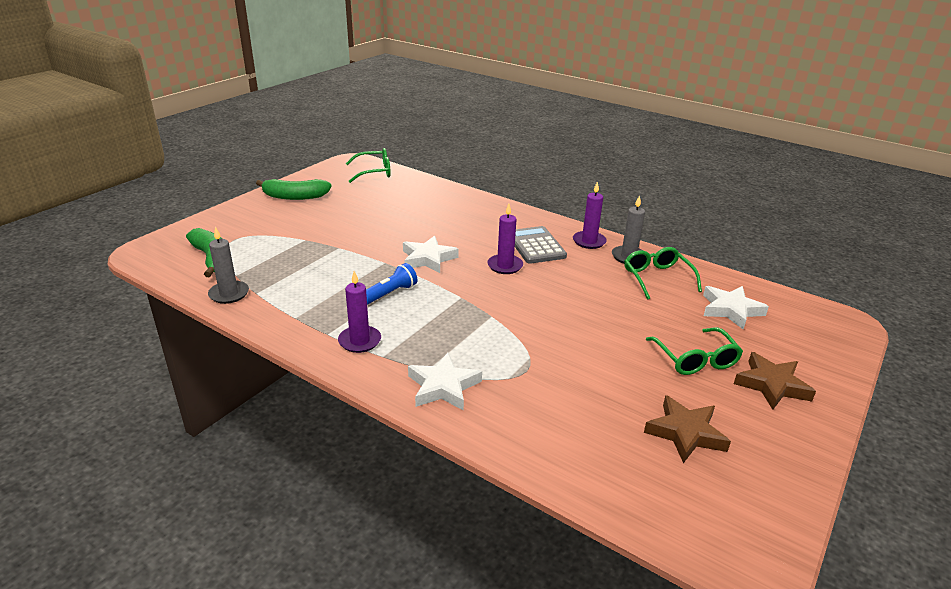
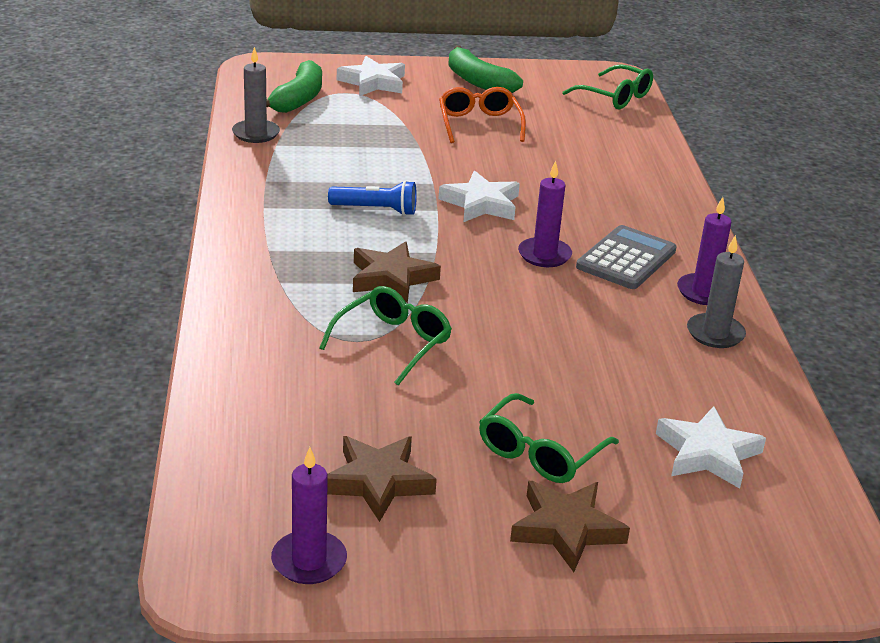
camera: 50 degrees right, 0 degrees up
purple candle [338,271,381,353] -> purple candle moved to [271,447,347,584]
white star [408,353,482,411] -> white star moved to [337,56,405,96]
green glasses [624,247,702,300] -> green glasses moved to [319,286,452,385]
none -> brown star [353,241,441,303]
none -> orange glasses [439,87,526,143]

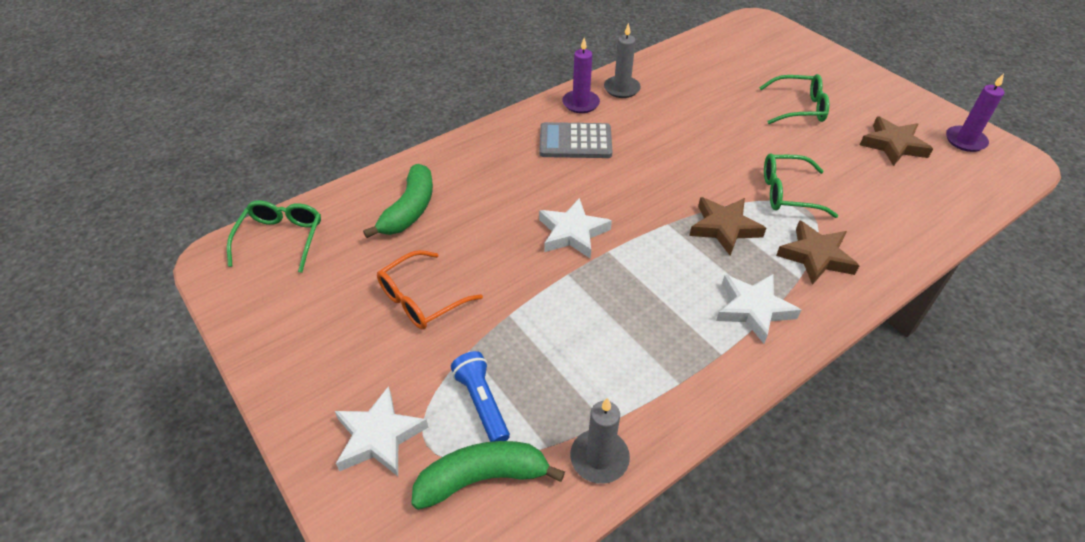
camera: 120 degrees left, 15 degrees up
blue flashlight [328,180,417,216] -> blue flashlight moved to [451,351,510,442]
green banana [448,45,523,93] -> green banana moved to [363,164,433,238]
brown star [510,481,630,572] -> brown star moved to [776,220,860,285]
purple candle [518,161,572,267] -> none
white star [656,406,766,489] -> white star moved to [716,274,801,344]

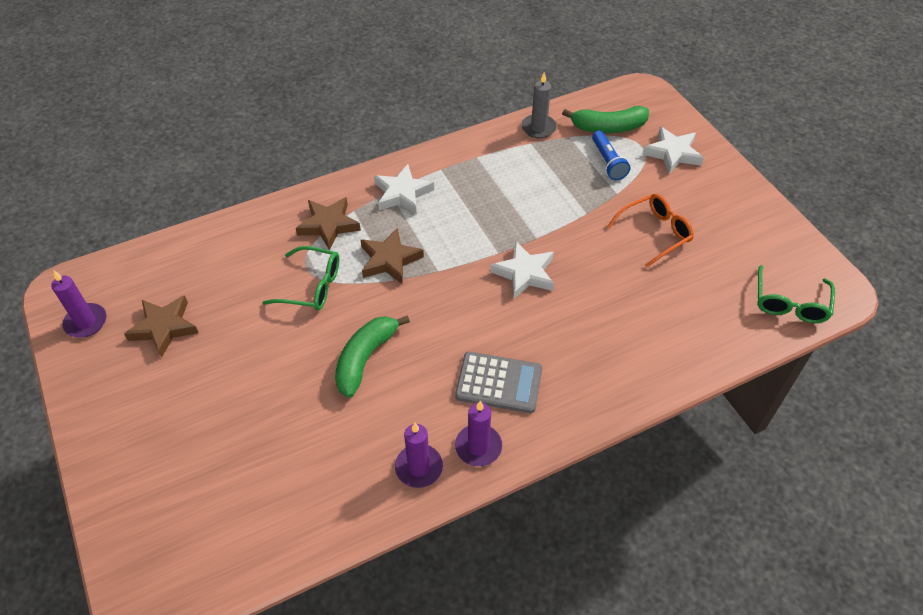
camera: 170 degrees left, 5 degrees up
green banana [363,164,433,238] -> green banana moved to [335,315,410,398]
grey candle [604,23,641,98] -> purple candle [395,423,443,488]
green glasses [759,74,829,124] -> none

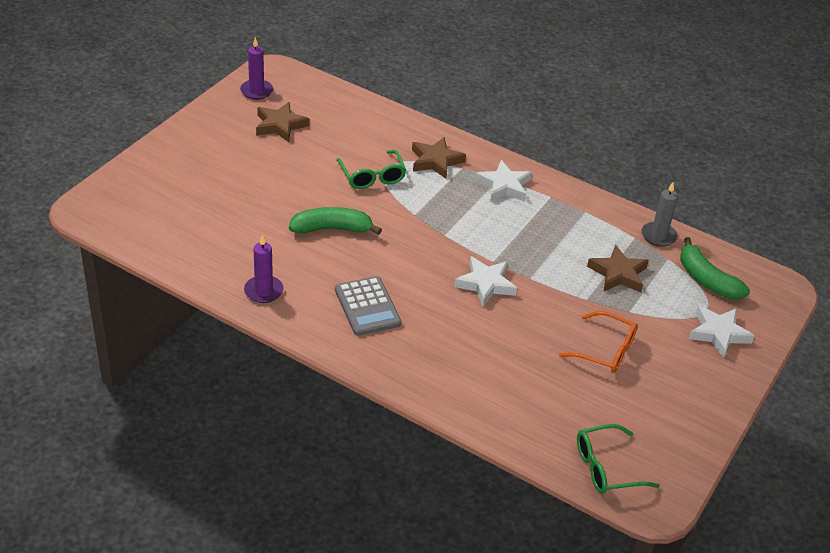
camera: 55 degrees right, 10 degrees down
brown star [360,228,424,285] -> brown star moved to [587,245,649,292]
purple candle [455,401,502,466] -> none
blue flashlight [592,130,631,180] -> none

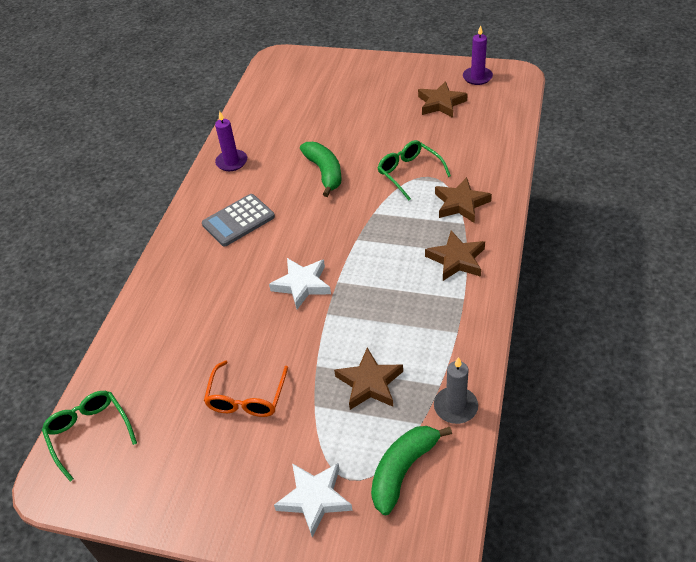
camera: 80 degrees right, 5 degrees up
green glasses [337,150,406,189] -> green glasses turned 90 degrees clockwise [378,140,451,200]
white star [475,160,532,202] -> brown star [425,231,485,281]

